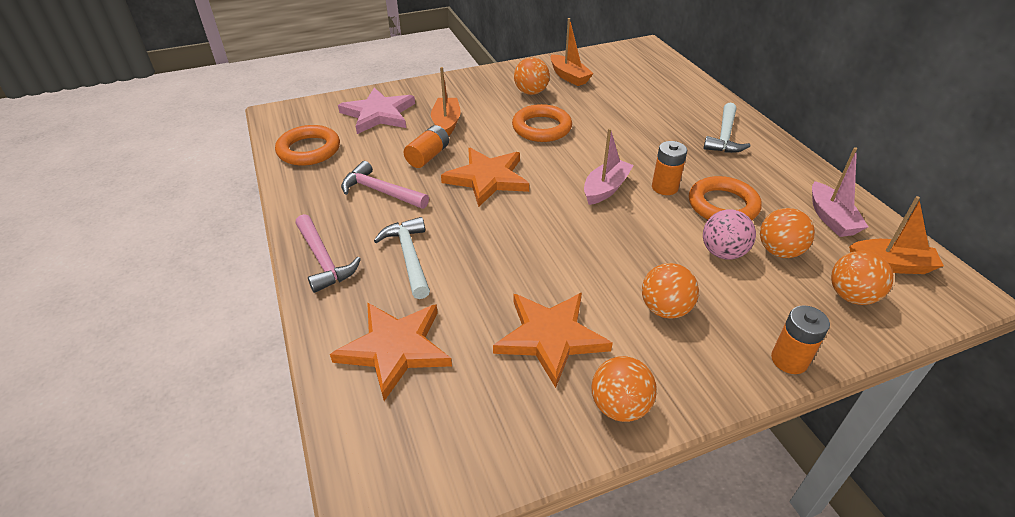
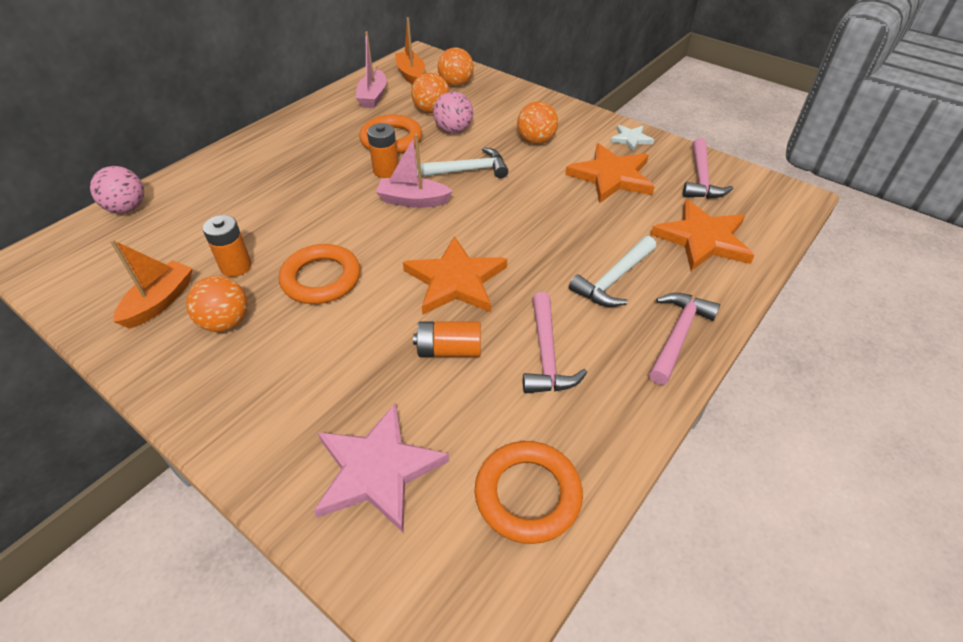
camera: 120 degrees left, 5 degrees up
orange boat [431,67,461,136] -> none
orange ball [591,356,657,422] -> white star [610,125,654,151]
white hammer [703,103,751,153] -> white hammer moved to [416,147,508,178]
orange battery [771,305,830,374] -> orange battery moved to [203,215,252,277]
pink boat [812,147,868,237] -> pink boat turned 135 degrees clockwise [356,32,387,108]
none -> pink ball [90,166,144,214]
none -> pink hammer [683,138,733,199]

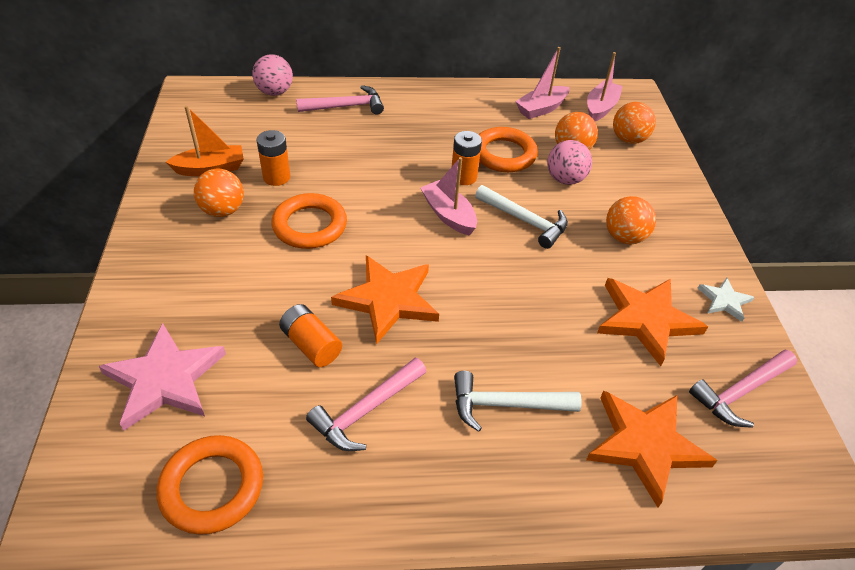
camera: 45 degrees right, 0 degrees up
orange boat [395,17,425,85] -> pink boat [587,52,623,121]
pink hammer [649,293,720,385] -> pink hammer moved to [296,85,384,114]

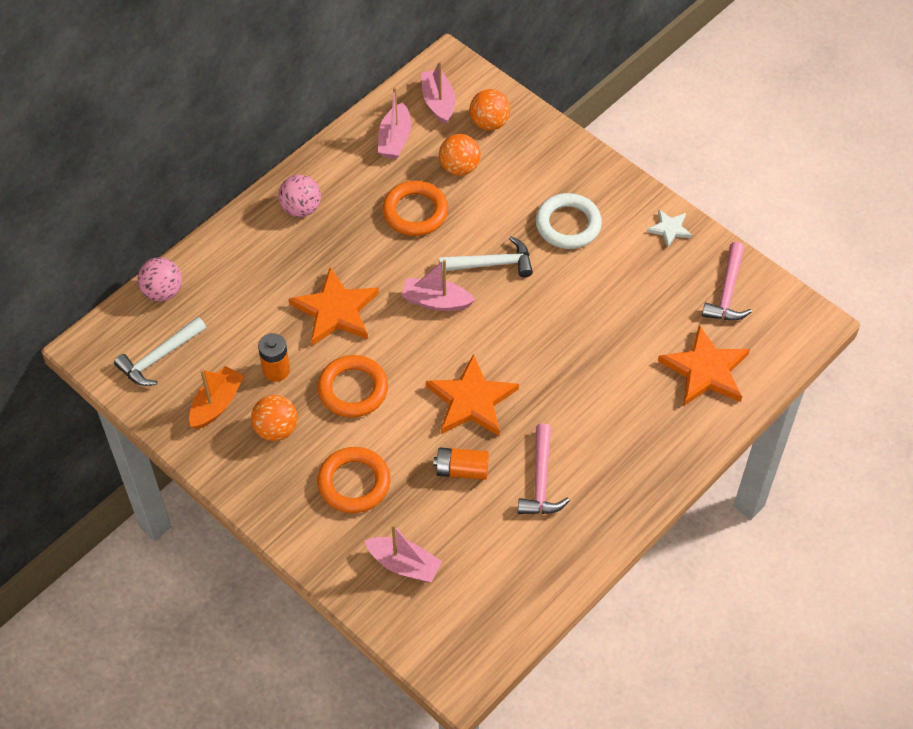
camera: 40 degrees left, 10 degrees up
pink star [99,323,226,431] -> pink boat [365,524,442,582]
orange ring [157,435,263,535] -> orange ring moved to [317,447,390,513]
pink hammer [296,85,384,114] -> none
orange battery [452,131,482,185] -> none
white hammer [454,371,582,432] -> white hammer moved to [114,317,206,386]
pink ball [547,140,592,185] -> pink ball moved to [278,175,321,217]
orange star [597,278,708,366] -> orange star moved to [289,267,379,346]
orange ball [606,196,656,244] -> white ring [536,193,602,249]

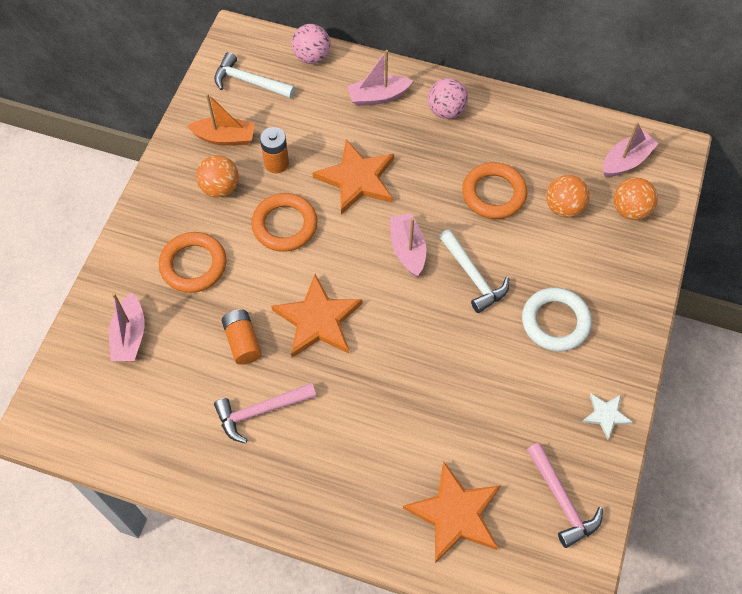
camera: 65 degrees right, 5 degrees up
pink boat [378,87,411,159] -> pink boat moved to [347,50,413,106]
pink hammer [702,242,752,321] -> pink hammer turned 105 degrees counterclockwise [527,443,603,548]

